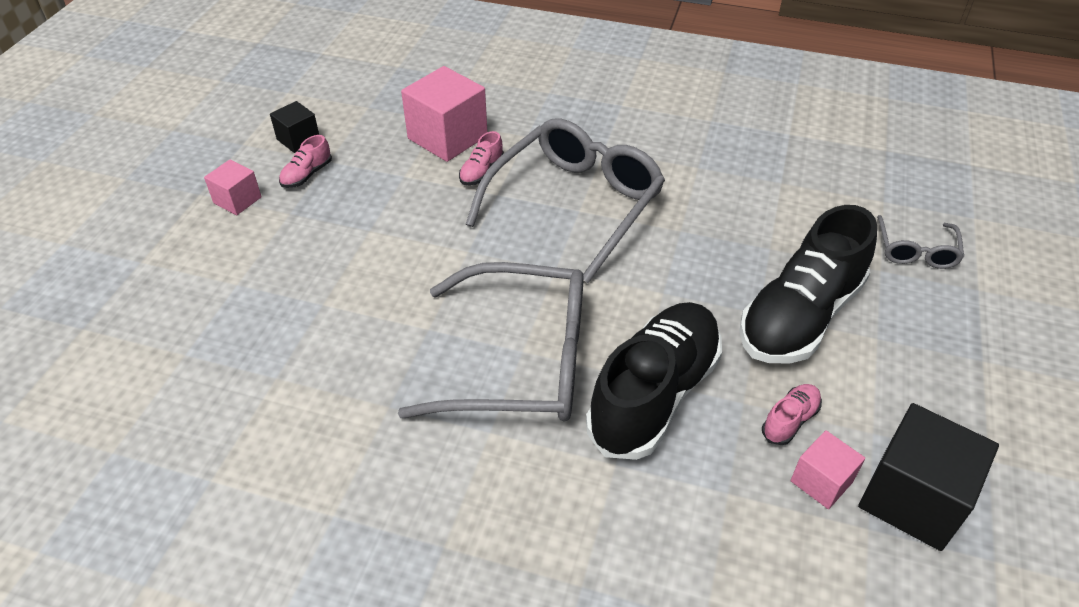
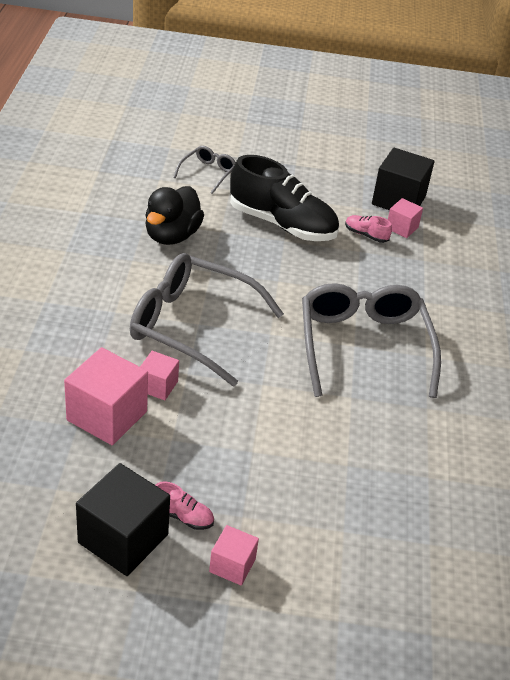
camera: 105 degrees left, 5 degrees down
black cube [270,101,319,153] -> black cube [76,463,170,576], size x1.83
pink shoe [459,131,504,185] -> pink cube [140,351,179,400]
black shoe [586,302,722,460] -> none
grey glasses [877,215,964,269] -> grey glasses turned 60 degrees counterclockwise [173,146,236,194]
none -> black duck [145,186,204,245]

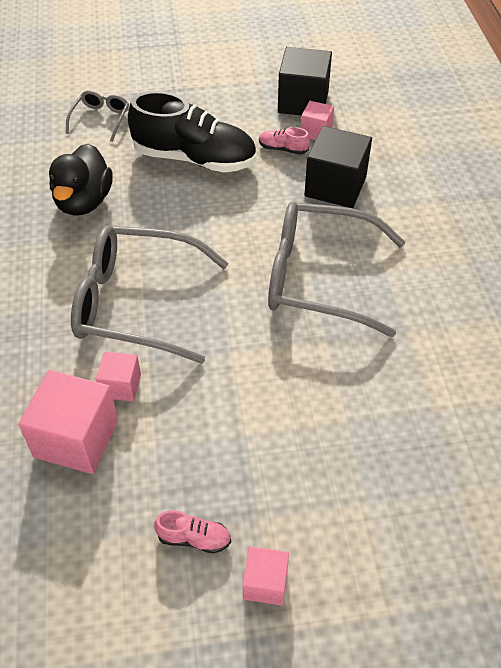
camera: 10 degrees left, 10 degrees up
black cube [76,463,170,576] -> black cube moved to [305,126,372,208]
grey glasses [302,283,441,398] -> grey glasses turned 60 degrees counterclockwise [268,202,405,337]

